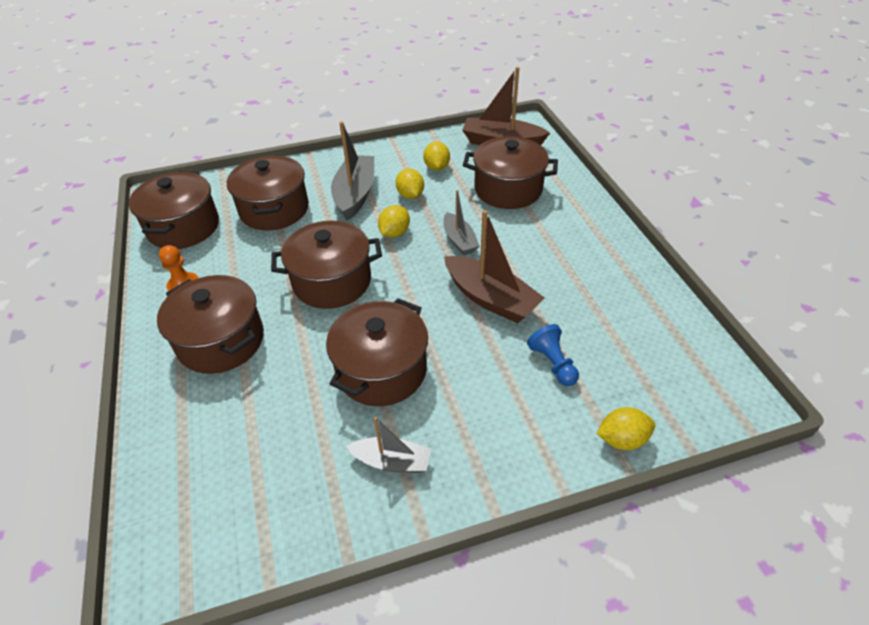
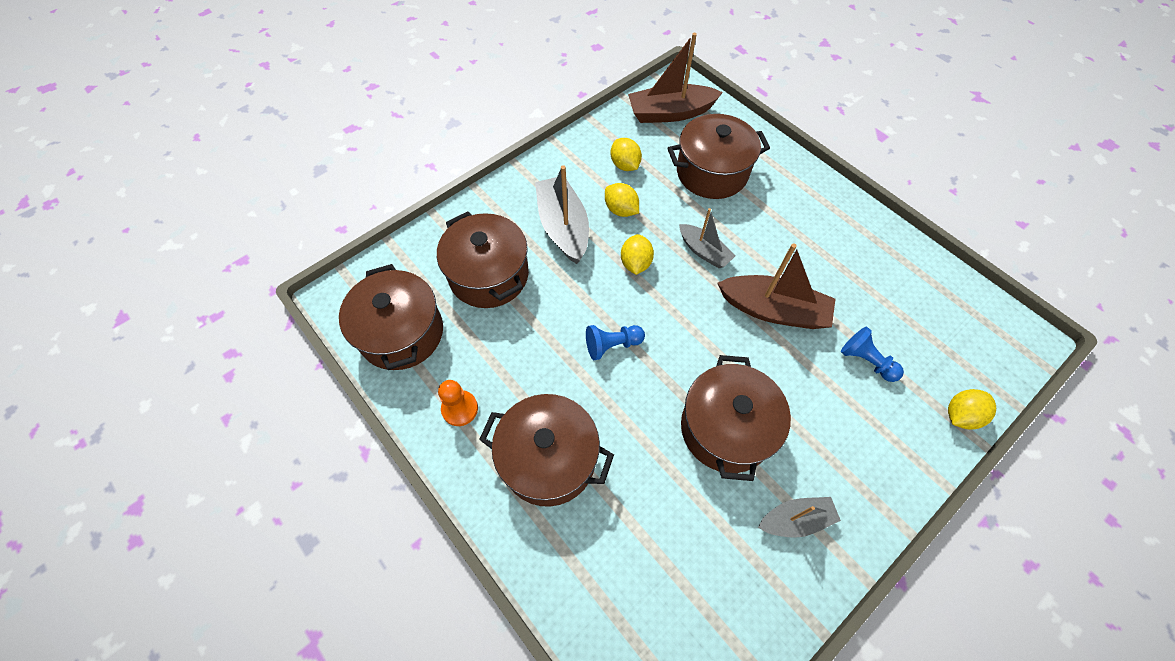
camera: 25 degrees left, 15 degrees up
brown pot [271,221,382,309] -> blue pawn [586,325,645,360]

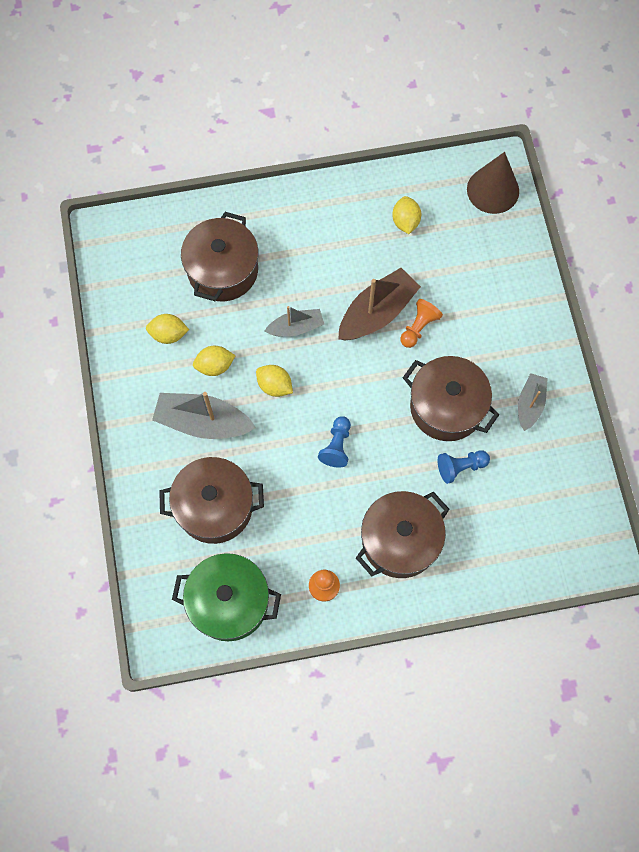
camera: 60 degrees left, 10 degrees up
brown pot [339,264,443,370] -> green pot [172,553,281,641]
brown boat [628,33,723,123] -> none
blue pawn [841,327,904,382] -> blue pawn moved to [438,450,490,484]
yellow lemon [948,389,996,430] -> yellow lemon moved to [392,196,421,234]
none -> orange pawn [400,299,443,348]
none -> brown cone [467,152,519,214]

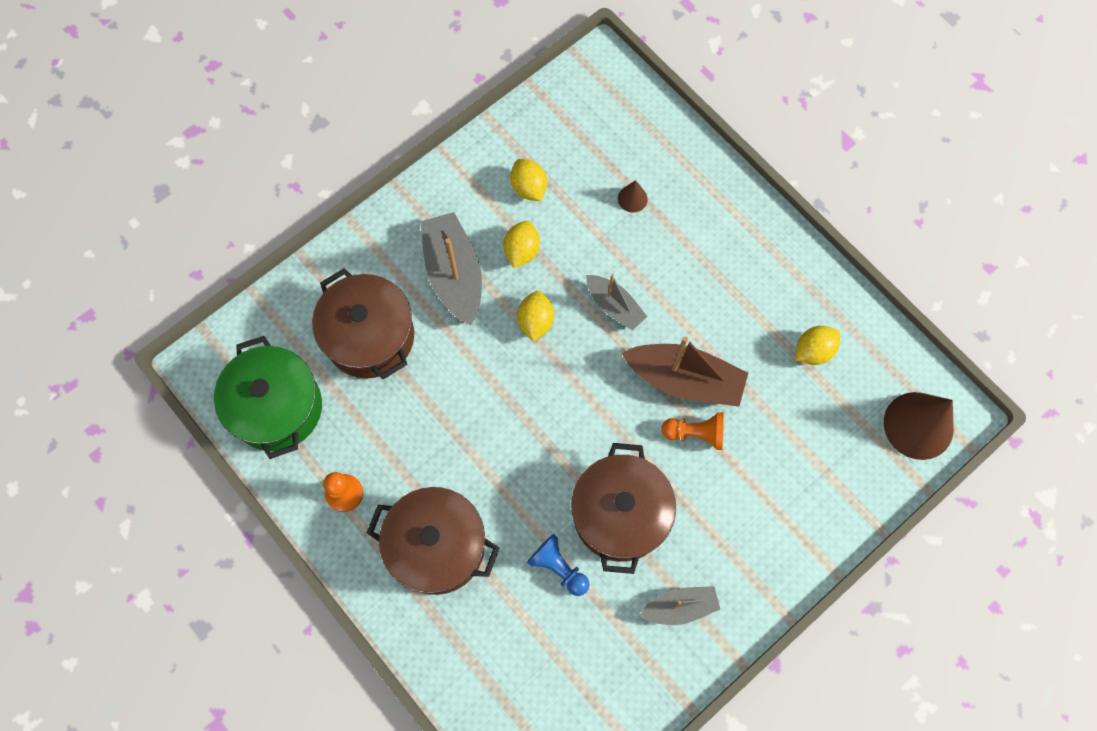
camera: 60 degrees right, 0 degrees up
brown pot [181,212,259,301] -> brown cone [618,180,648,213]
yellow lemon [193,346,236,376] -> yellow lemon turned 60 degrees clockwise [503,221,540,268]
blue pawn [318,416,351,468] -> none

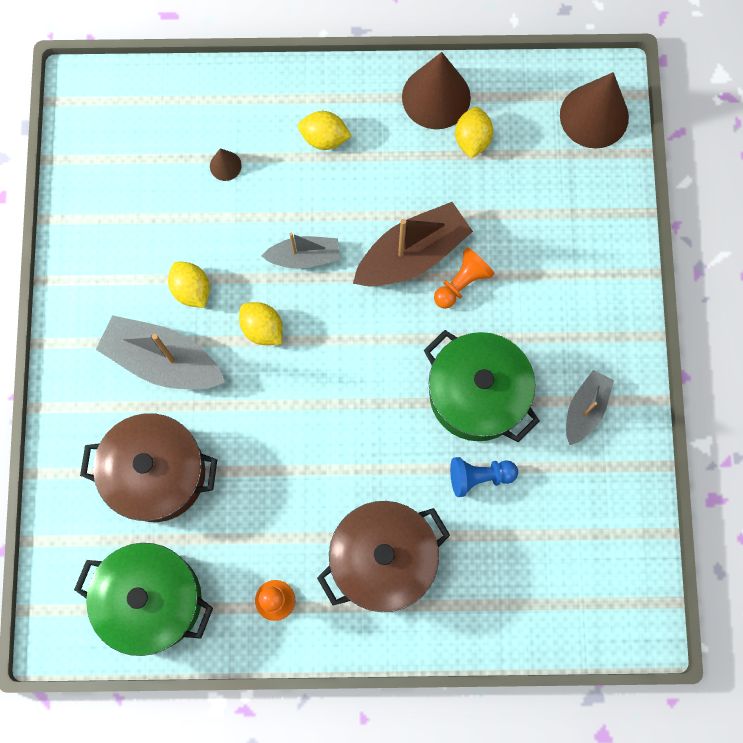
camera: 50 degrees left, 5 degrees up
yellow lemon [510,159,547,201] -> yellow lemon moved to [298,111,352,150]
brown pot [571,443,676,574] -> green pot [424,330,539,442]
none -> brown cone [402,52,471,129]

